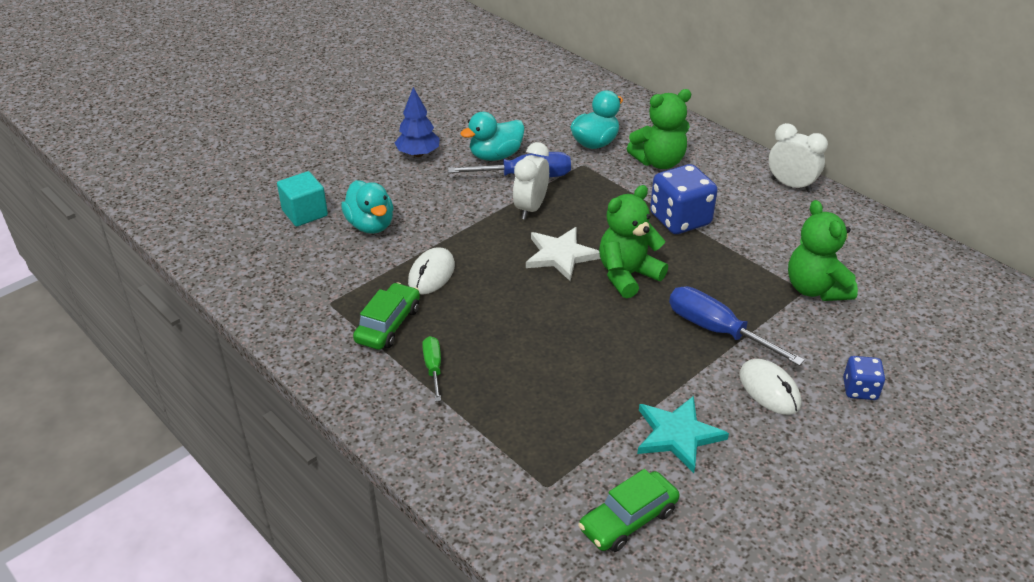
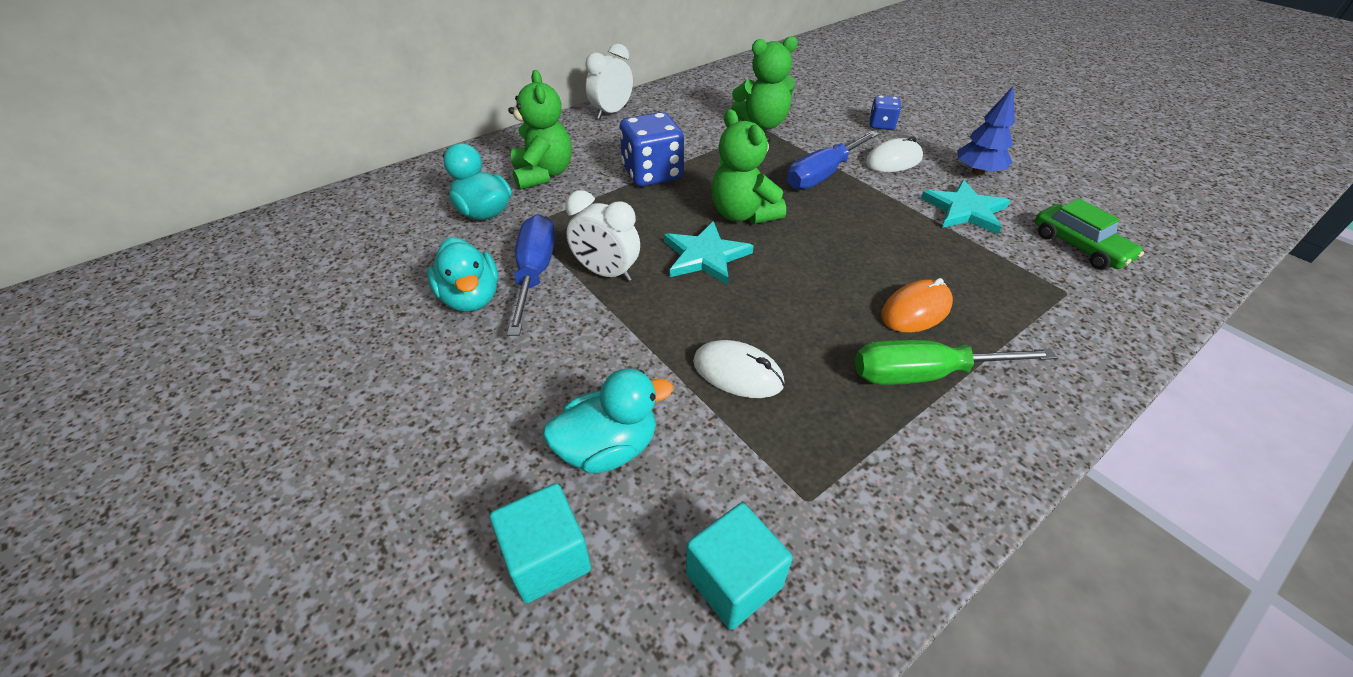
camera: 85 degrees left, 5 degrees up
green car [353,282,420,350] -> none
blue tree [395,87,440,157] -> blue tree moved to [957,86,1015,175]
green screwdriver [422,336,441,402] -> green screwdriver [855,340,1057,385], size x1.79
white star [526,227,601,281] -> turquoise star [664,221,754,285]
none -> turquoise cube [686,503,792,630]
none -> orange mouse [881,278,953,333]

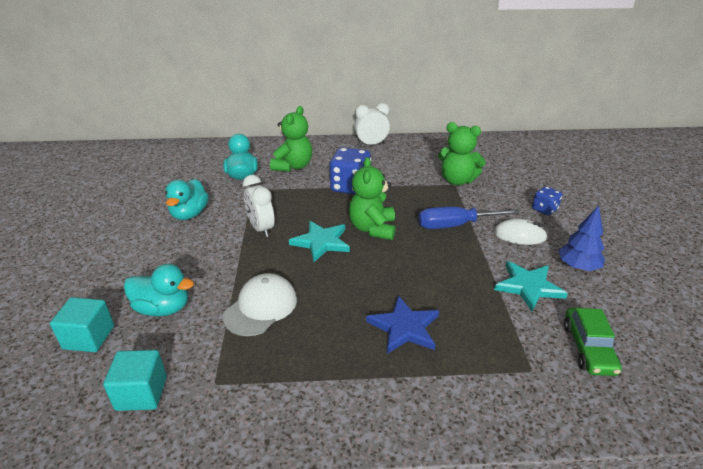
camera: 35 degrees right, 10 degrees down
blue screwdriver [507,214,555,336] -> none
white mouse [693,340,784,398] -> white cap [223,273,297,336]
green screwdriver [855,340,1057,385] -> none
orange mouse [881,278,953,333] -> blue star [366,295,439,354]

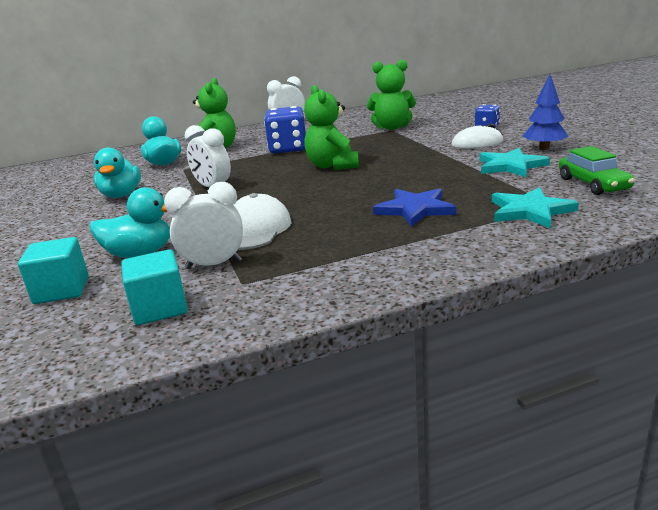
camera: 15 degrees left, 10 degrees down
turquoise star [289,221,350,262] -> turquoise star moved to [492,187,579,229]
blue screwdriver [418,207,520,229] -> none
none -> white clock [164,182,243,269]

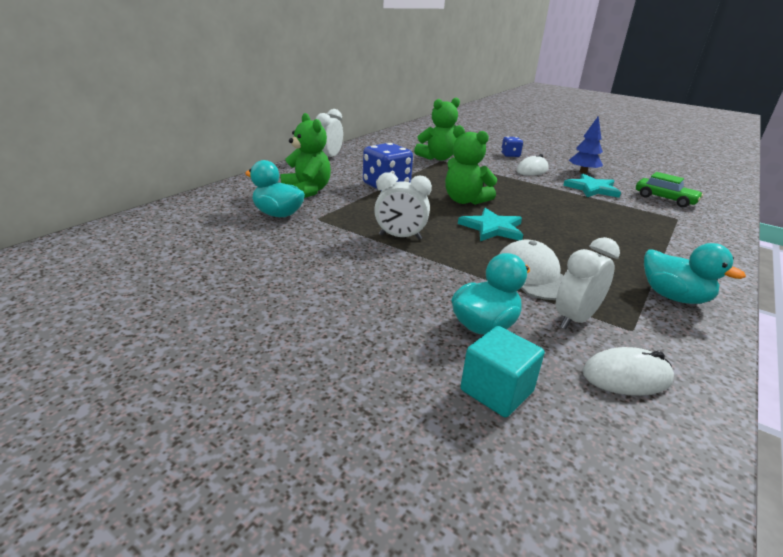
camera: 40 degrees left, 5 degrees up
turquoise duck [94,148,141,198] -> turquoise duck moved to [644,243,746,304]
turquoise cube [121,249,188,325] -> white mouse [582,347,674,396]
blue star [373,188,456,227] -> none
turquoise star [492,187,579,229] -> turquoise star moved to [458,208,523,241]

